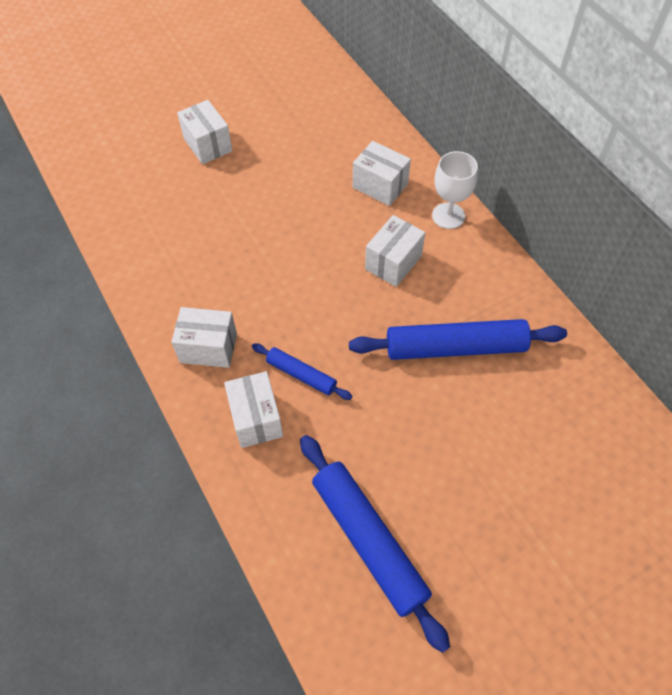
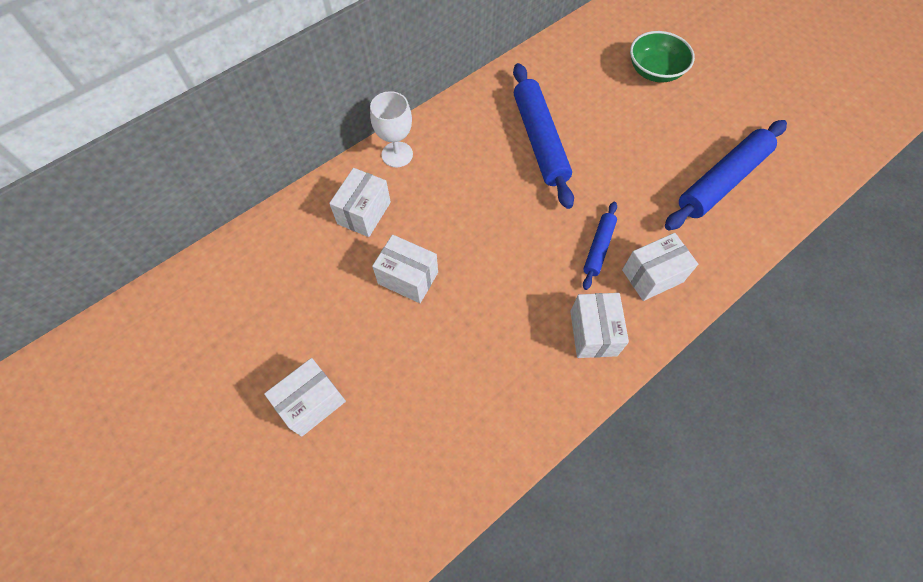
camera: 100 degrees left, 5 degrees up
white box [365,215,425,287] -> white box moved to [372,235,438,303]
none -> green bowl [630,31,695,82]

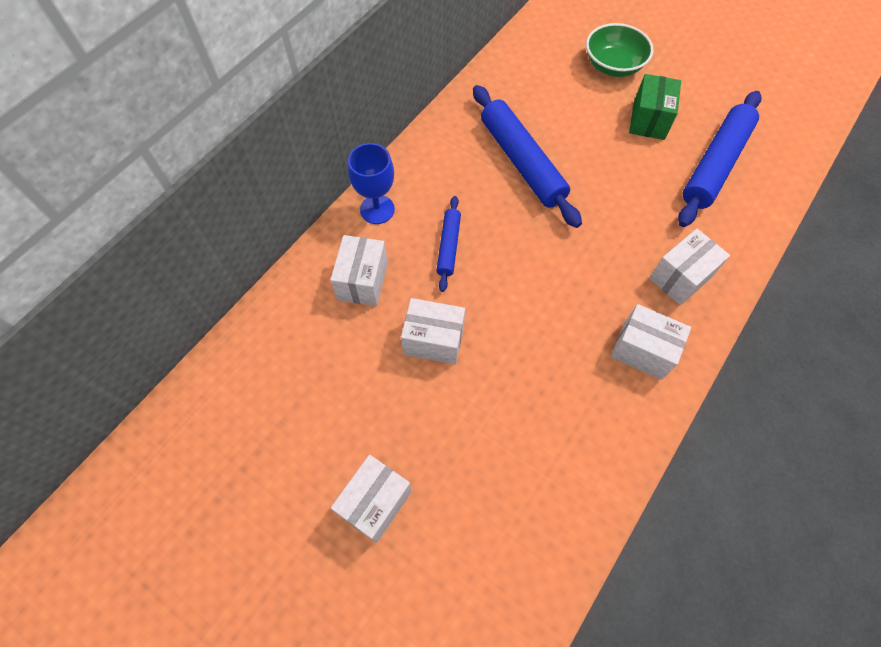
camera: 15 degrees left, 0 degrees up
white goblet [370,91,413,167] -> blue goblet [348,143,395,224]
white box [570,293,629,358] -> white box turned 45 degrees counterclockwise [610,304,691,380]
blue rolling pin [583,202,617,290] -> blue rolling pin moved to [436,196,461,292]
none -> green box [629,74,681,140]

